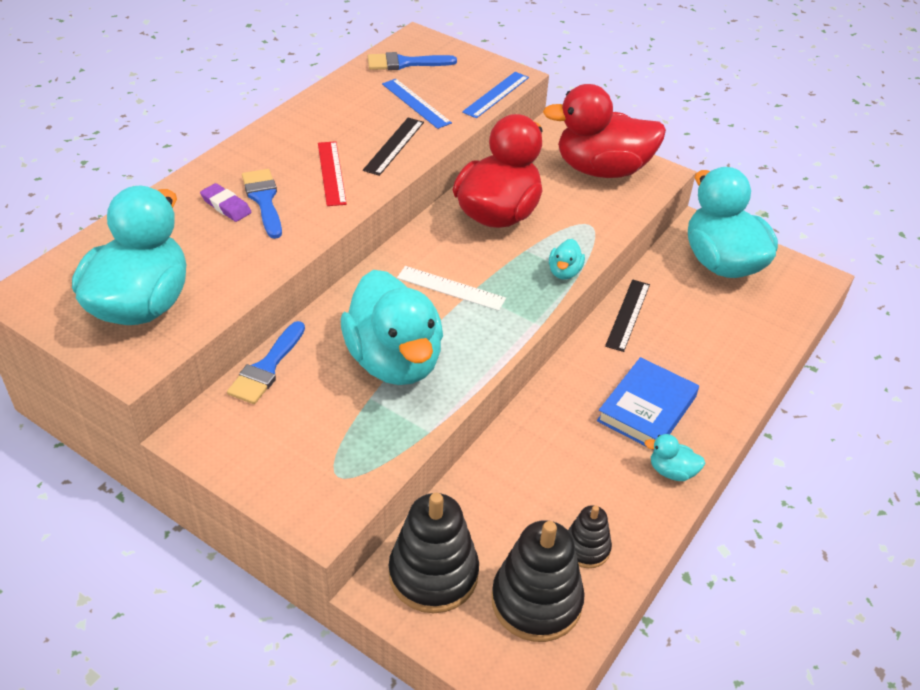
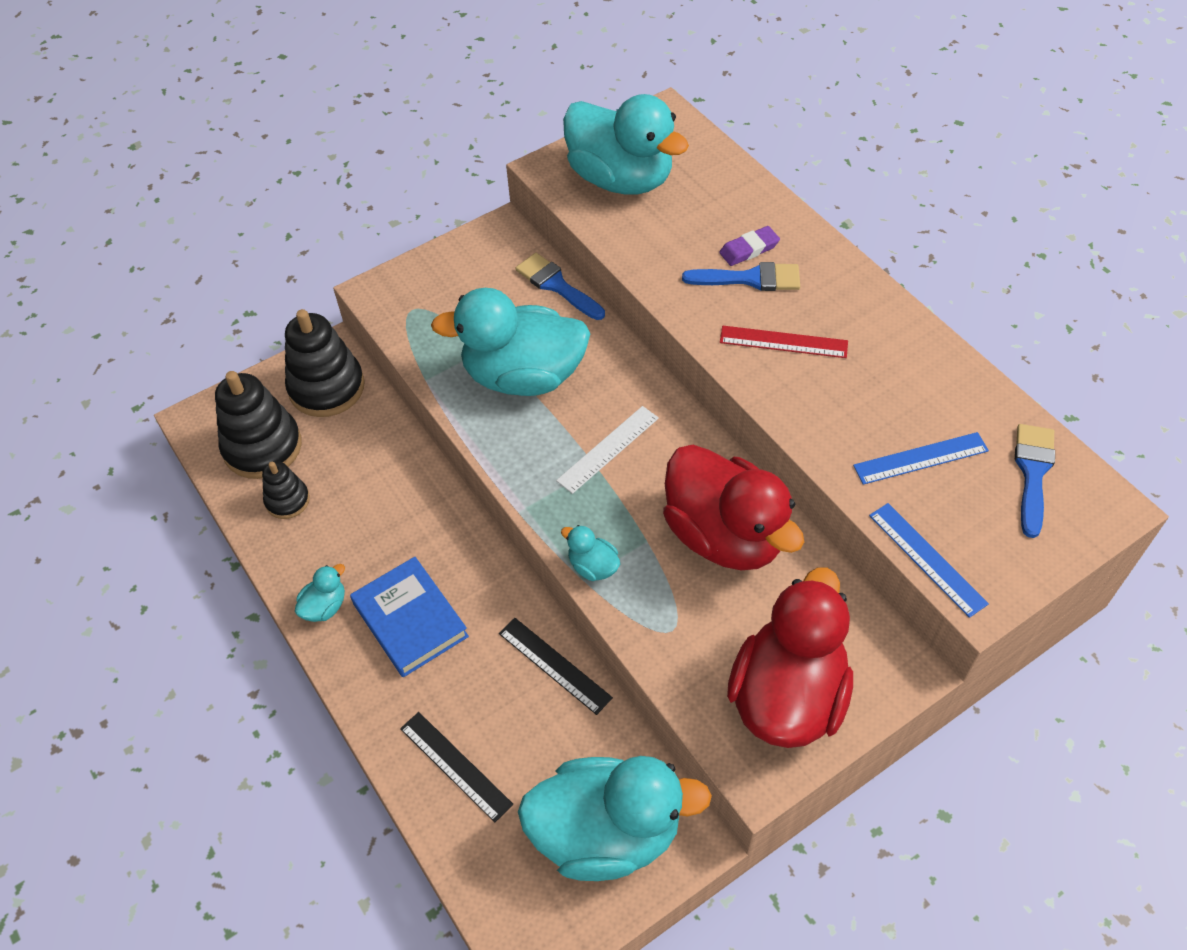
camera: 115 degrees right, 10 degrees up
black ruler [363,118,424,176] -> black ruler moved to [400,712,513,823]

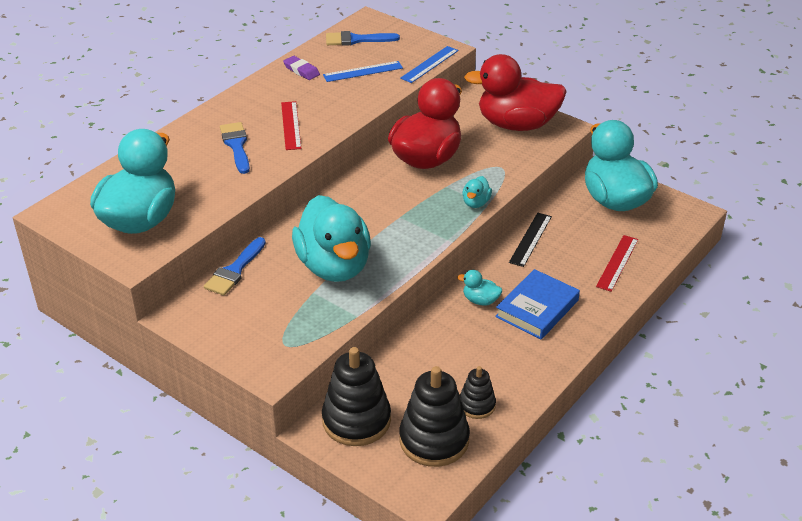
camera: 110 degrees left, 15 degrees down
turquoise duck [295,564,345,622] -> turquoise duck moved to [457,270,502,306]
black ruler [400,712,513,823] -> red ruler [596,235,638,292]
white ruler [556,406,659,494] -> none
purple eraser [719,226,780,266] -> purple eraser moved to [283,56,320,80]
blue ruler [853,432,989,485] -> blue ruler turned 75 degrees counterclockwise [323,61,403,82]

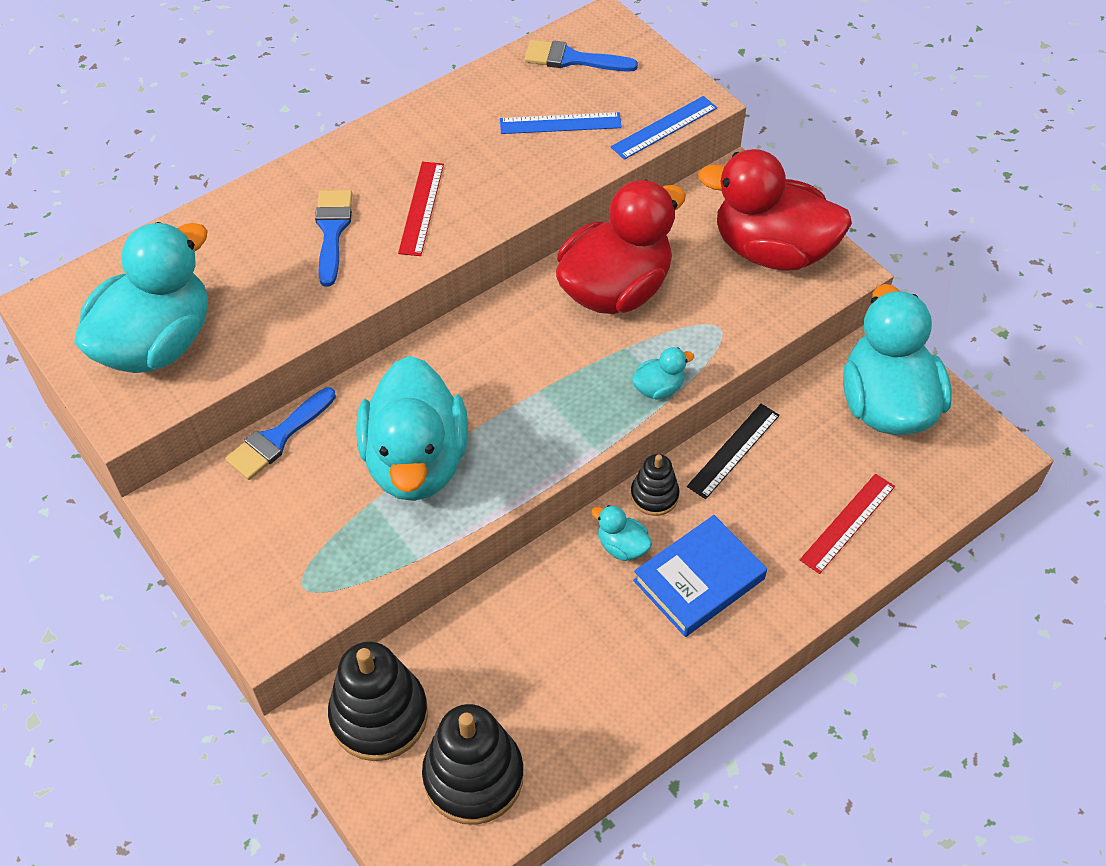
camera: 15 degrees right, 15 degrees up
purple eraser [283,56,320,80] -> none
black stacking toy [460,366,496,419] -> black stacking toy moved to [630,454,679,516]
turquoise duck [462,176,492,208] -> turquoise duck turned 150 degrees counterclockwise [632,347,694,400]

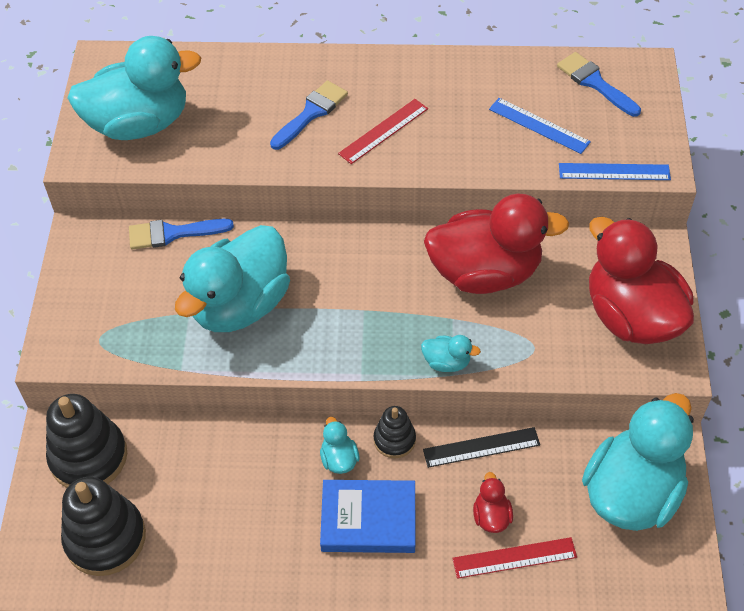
camera: 40 degrees right, 0 degrees up
none -> red duck [473,472,513,533]

